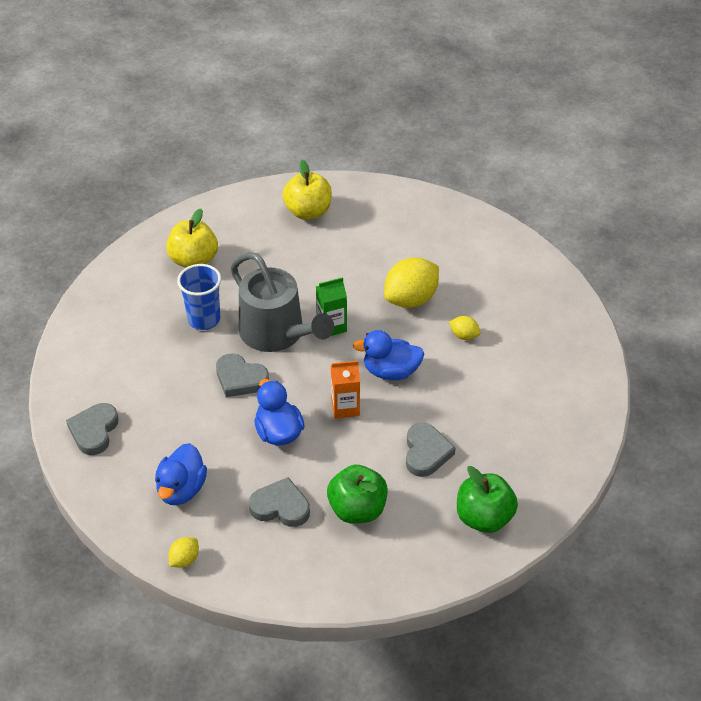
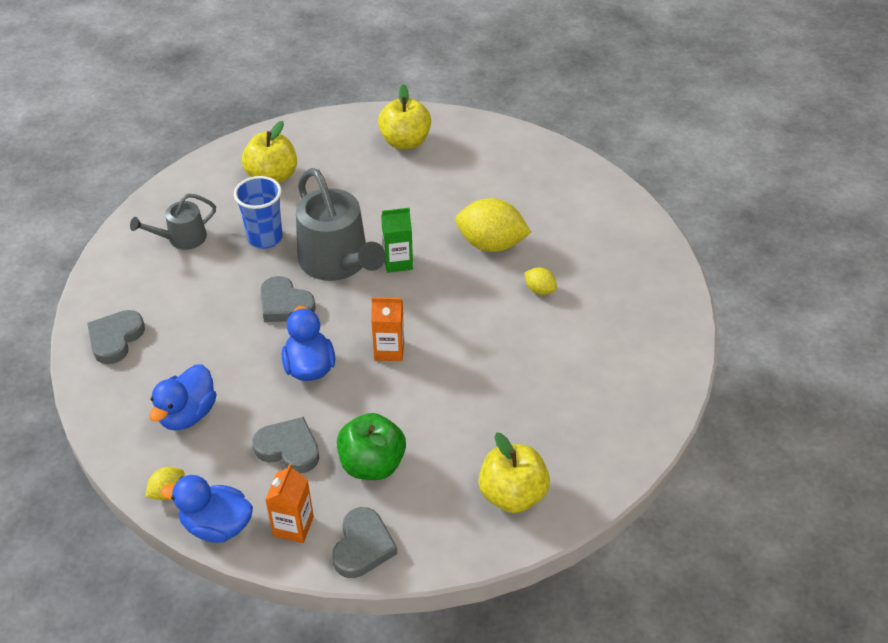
camera: 10 degrees right, 0 degrees up
blue duck [353,330,425,380] -> blue duck moved to [161,475,253,543]
yellow lemon [384,257,439,308] -> yellow lemon turned 45 degrees clockwise [455,198,531,252]
grey heart [406,423,456,477] -> grey heart moved to [332,507,397,578]
green apple [457,466,518,533] -> yellow apple [479,432,550,513]
none -> grey watering can [130,194,216,250]
none -> orange carton [265,464,314,543]

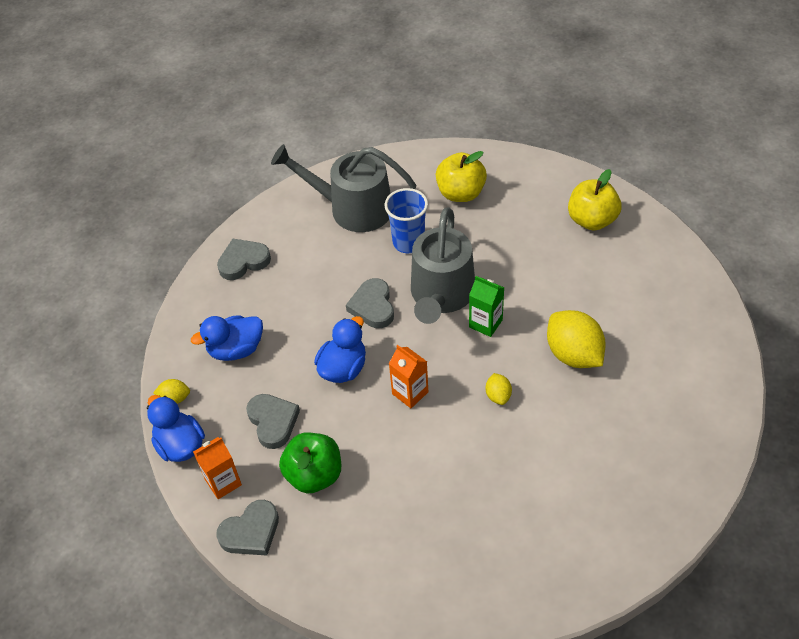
camera: 45 degrees right, 5 degrees up
grey watering can [130,194,216,250] -> grey watering can [271,144,416,232], size x1.85
yellow apple [479,432,550,513] -> none
yellow lemon [524,267,557,295] -> yellow lemon moved to [486,373,512,405]

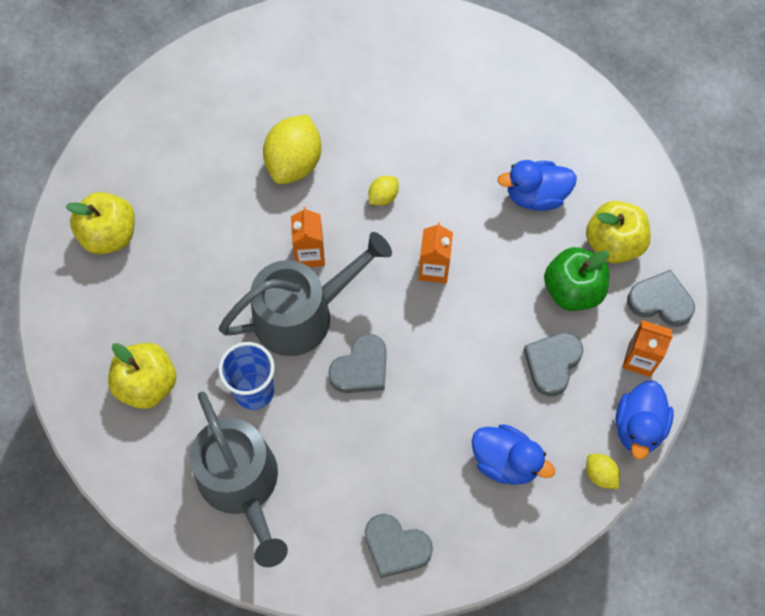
camera: 130 degrees left, 15 degrees up
blue duck [314,316,366,383] -> blue duck moved to [498,160,577,211]
green carton [469,276,504,337] -> orange carton [291,207,325,267]
none -> yellow apple [586,201,651,264]

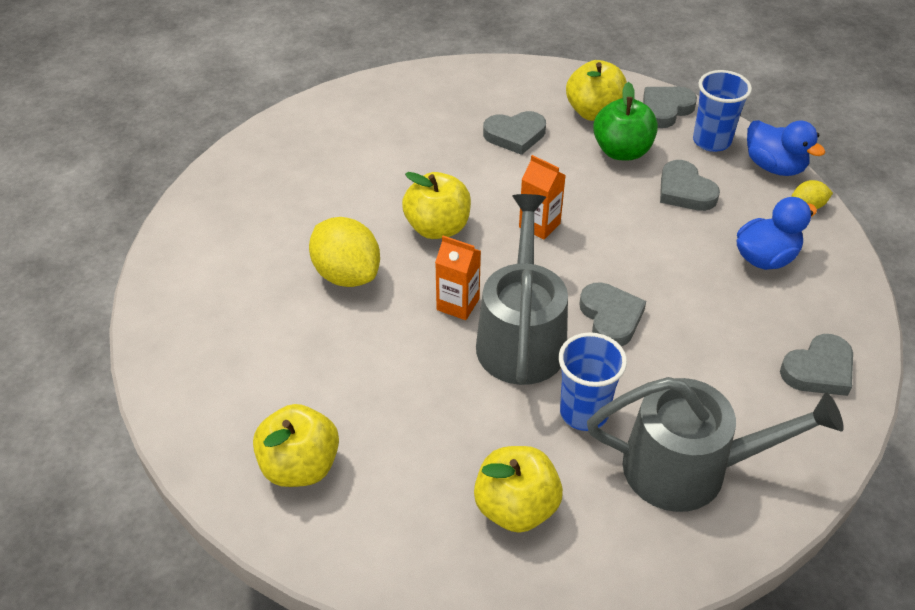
camera: 60 degrees left, 20 degrees down
yellow lemon [369,176,398,206] -> yellow apple [402,172,471,239]
blue duck [498,160,577,211] -> grey heart [483,111,546,155]
orange carton [622,320,673,377] -> blue cup [693,70,752,152]

